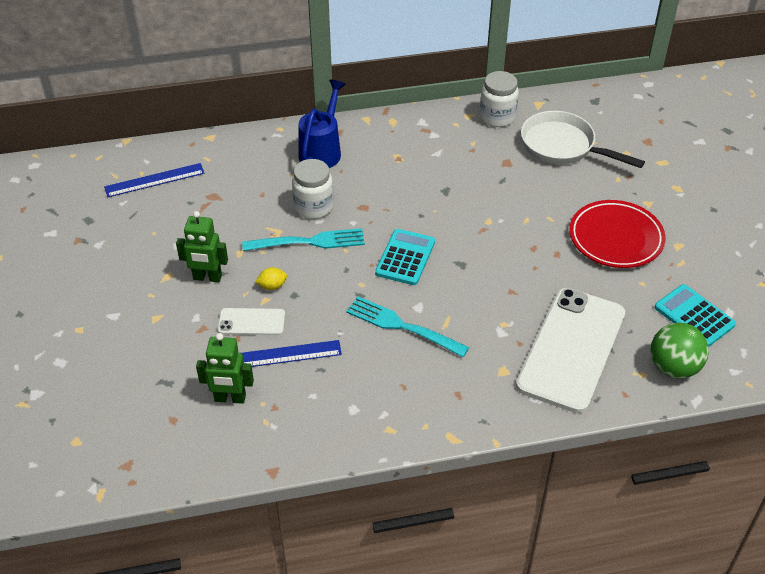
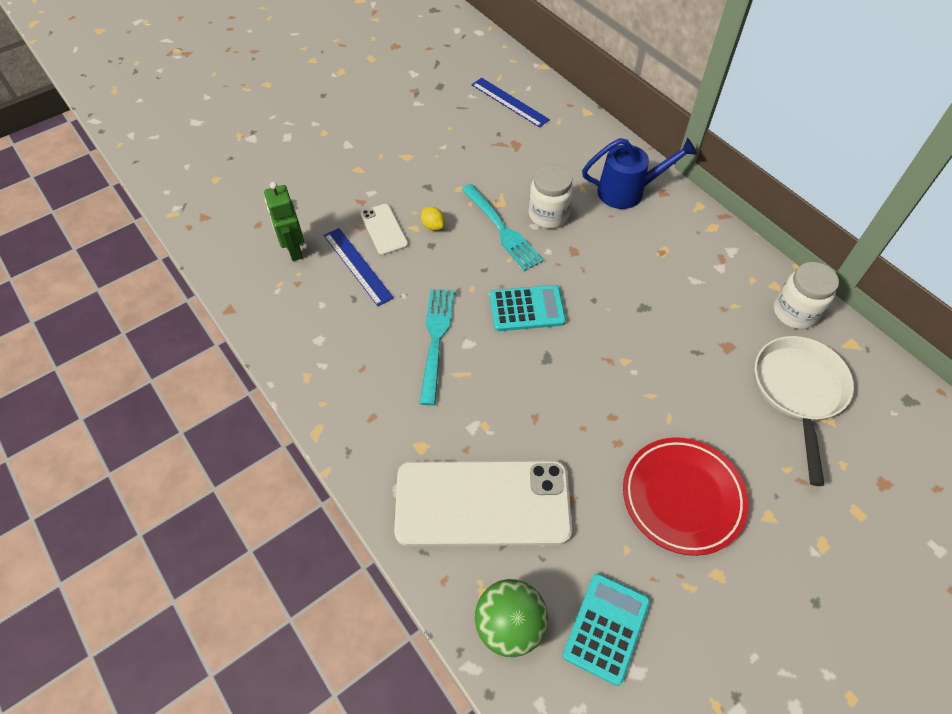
camera: 65 degrees right, 10 degrees up
green robot [176,211,228,282] -> none

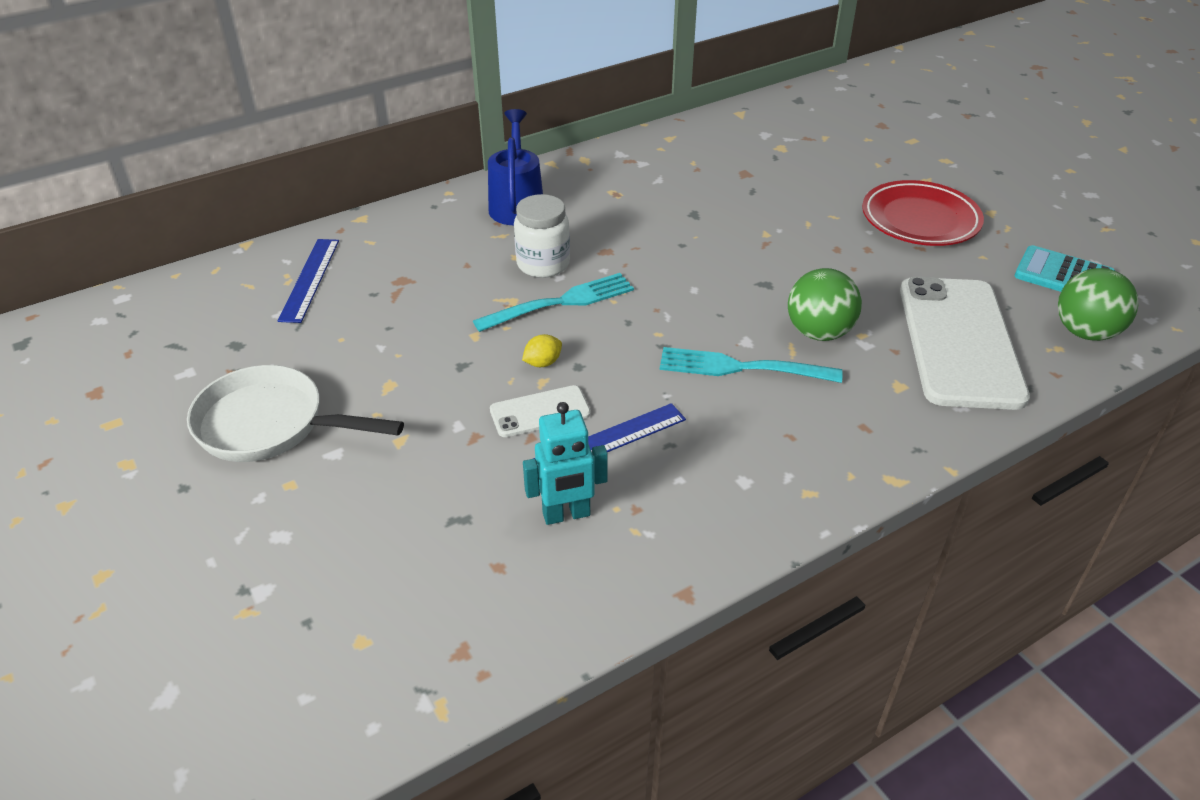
camera: 85 degrees left, 15 degrees down
green robot [264,182,304,261] -> turquoise robot [523,402,608,525]
blue ruler [471,78,550,128] -> blue ruler turned 45 degrees counterclockwise [278,239,339,323]
turquoise calculator [490,285,566,331] -> none
white pan [754,336,854,486] -> white pan moved to [187,365,404,462]
white jar [774,262,839,329] -> none
none -> green ball [788,268,862,341]

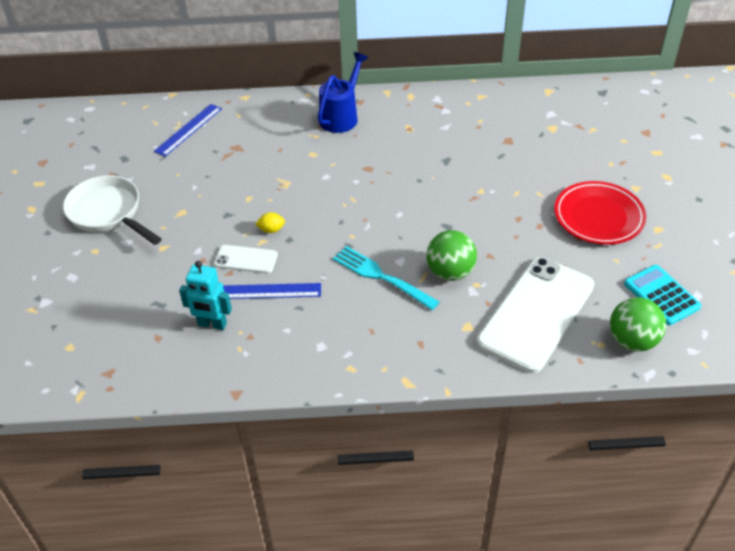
camera: 30 degrees right, 5 degrees up
turquoise fork [473,273,634,332] -> none
white jar [514,194,570,278] -> none

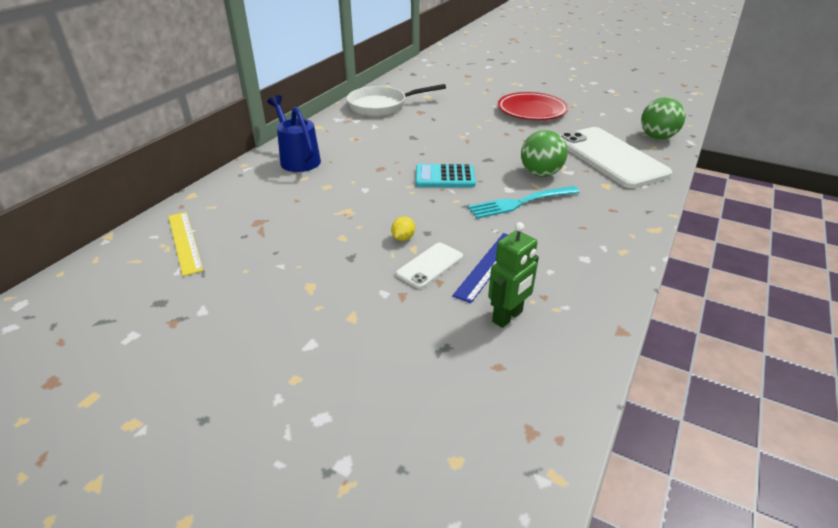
camera: 60 degrees left, 10 degrees down
white pan [63,175,162,245] -> white pan moved to [347,84,446,116]
blue ruler [154,104,222,156] -> yellow ruler [168,212,203,276]
turquoise robot [179,261,232,330] -> green robot [488,222,539,328]
turquoise calculator [624,265,701,325] -> turquoise calculator moved to [416,164,476,187]

